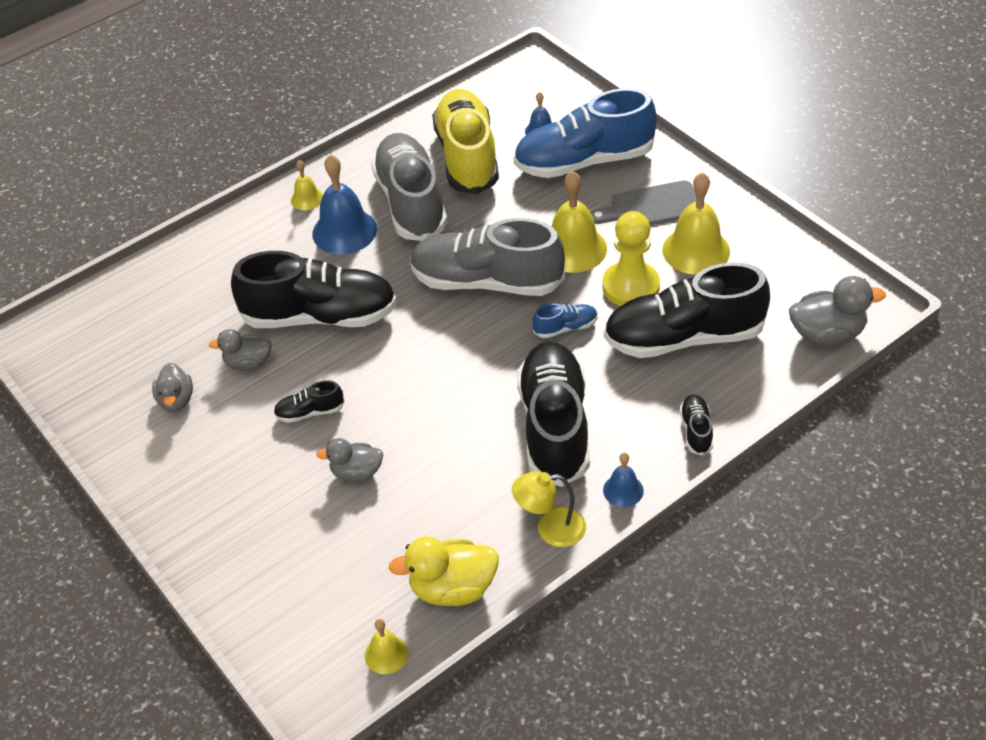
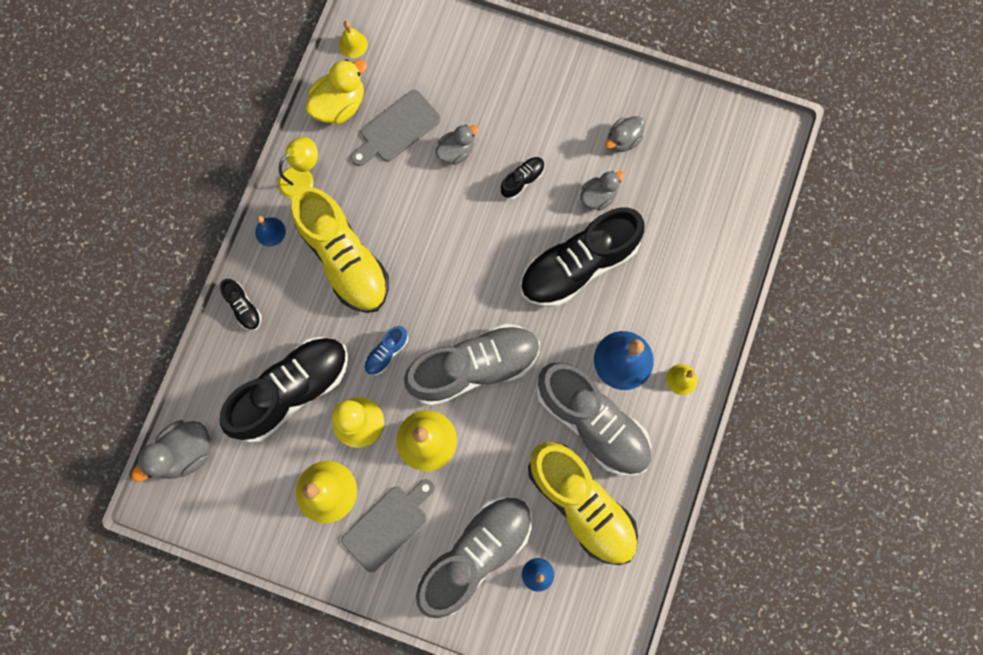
camera: 145 degrees right, 30 degrees up
grey duck [152,363,193,412] -> grey duck turned 90 degrees counterclockwise [606,116,645,152]
blue shoe [513,88,657,178] -> grey shoe [416,497,532,618]
black shoe [517,342,590,487] -> yellow shoe [291,186,389,313]
none -> grey cutting board [351,90,441,166]

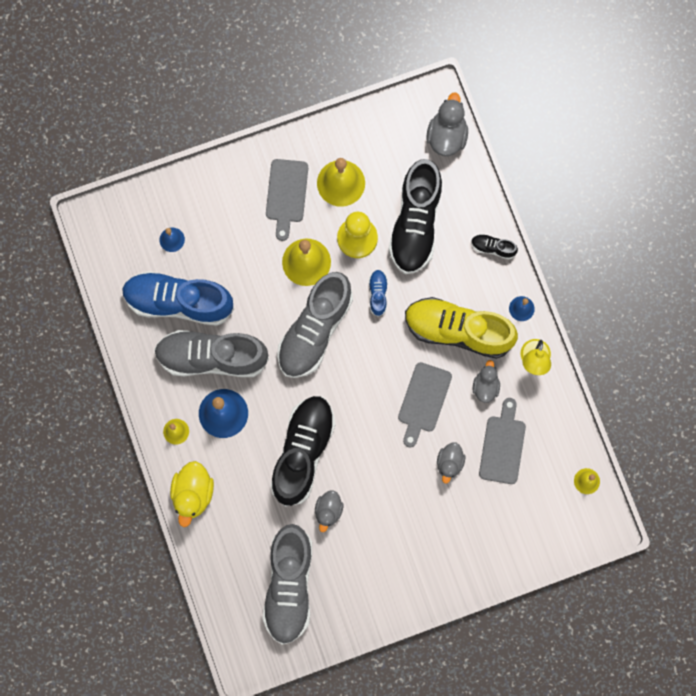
camera: 140 degrees right, 0 degrees up
yellow duck [305,59,367,124] -> yellow duck moved to [170,461,214,527]
grey shoe [416,497,532,618] -> grey shoe moved to [263,524,312,645]
black shoe [500,157,545,200] -> none
yellow shoe [528,442,638,565] -> blue shoe [122,271,234,326]
grey duck [606,116,645,152] -> grey duck moved to [472,360,500,403]
none -> grey cutting board [398,362,452,447]

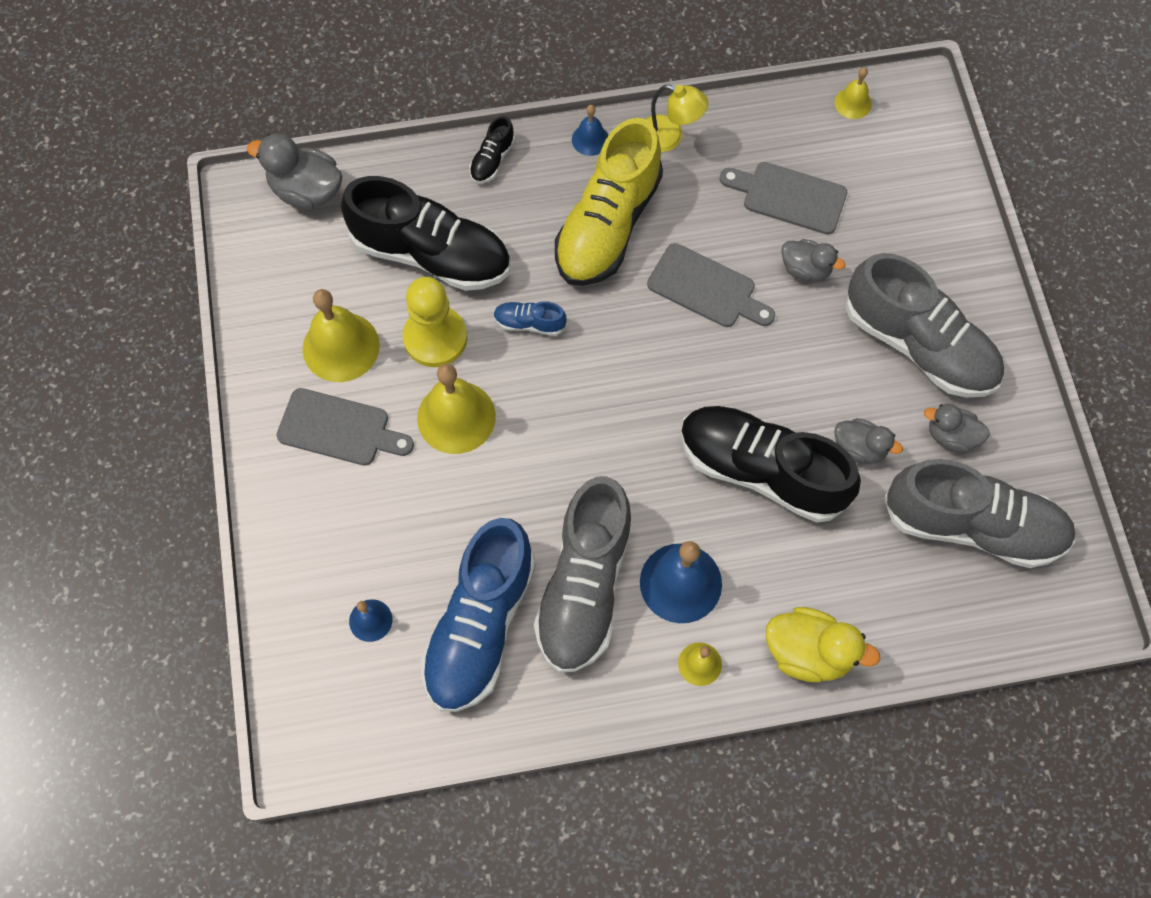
camera: 80 degrees left, 10 degrees down
grey shoe [277,272,353,378] -> grey shoe moved to [846,253,1004,397]
grey duck [472,360,500,403] -> grey duck moved to [924,404,990,453]

